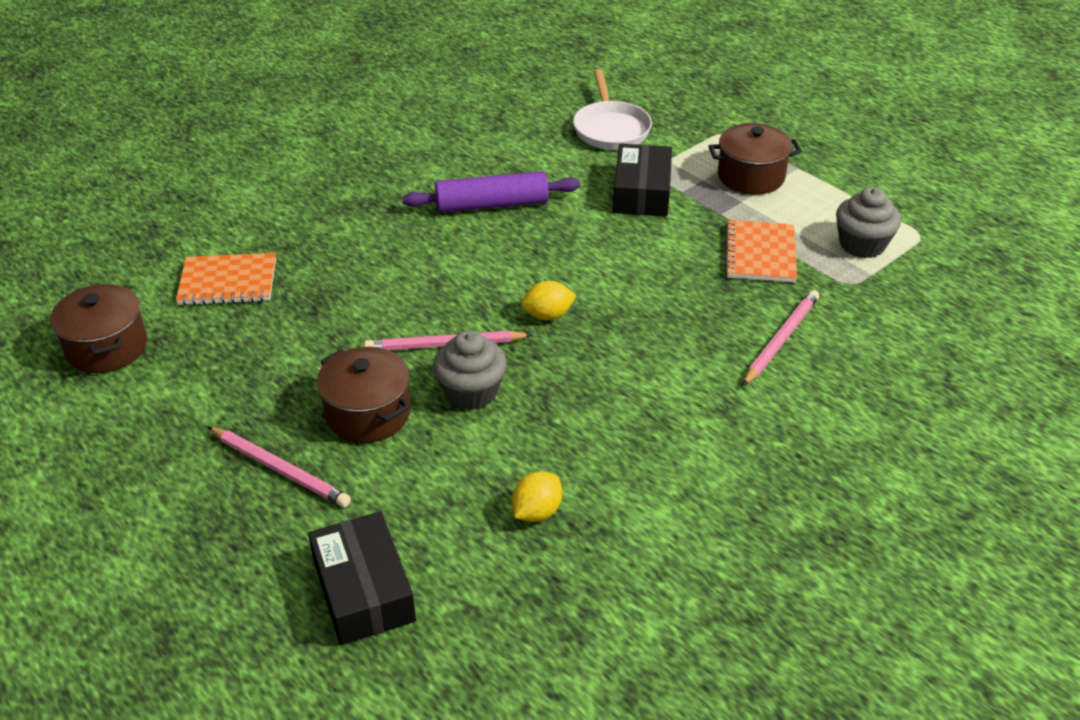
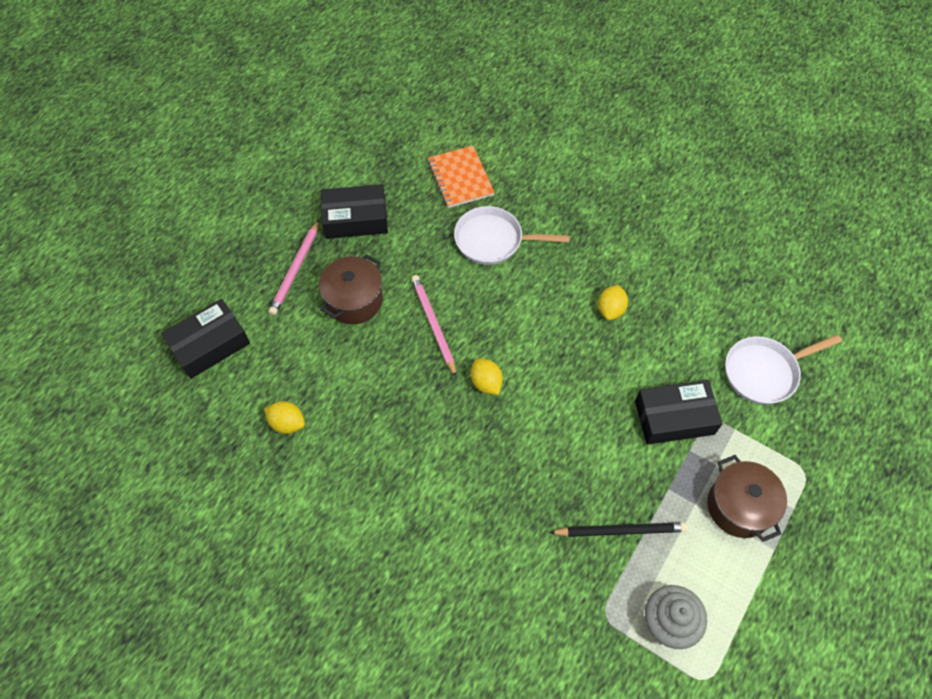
camera: 75 degrees right, 20 degrees up
brown pot [50,283,147,373] -> none
purple rolling pin [402,171,580,213] -> yellow lemon [598,285,628,320]
grey cupcake [433,330,507,410] -> none
orange notebook [724,220,797,283] -> black pencil [549,522,688,537]
pink pencil [743,290,819,386] -> none
none -> black box [321,184,388,239]
none -> white pan [454,206,569,265]

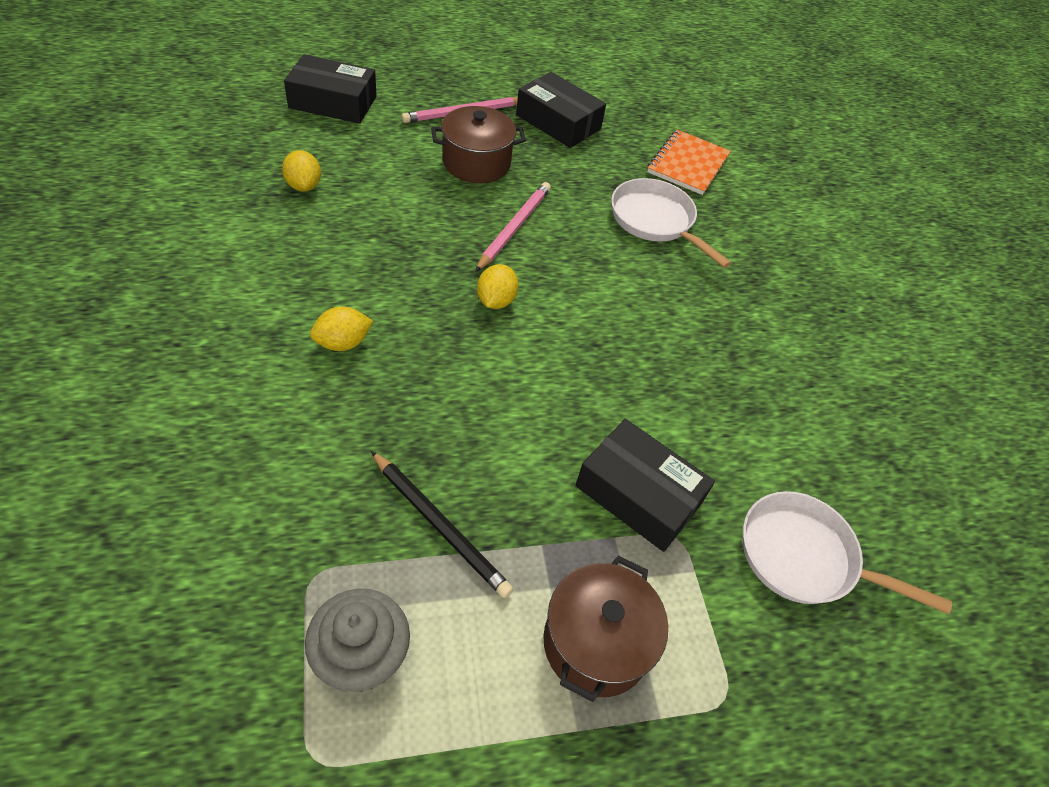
camera: 40 degrees right, 10 degrees down
yellow lemon [598,285,628,320] -> yellow lemon moved to [310,307,373,351]

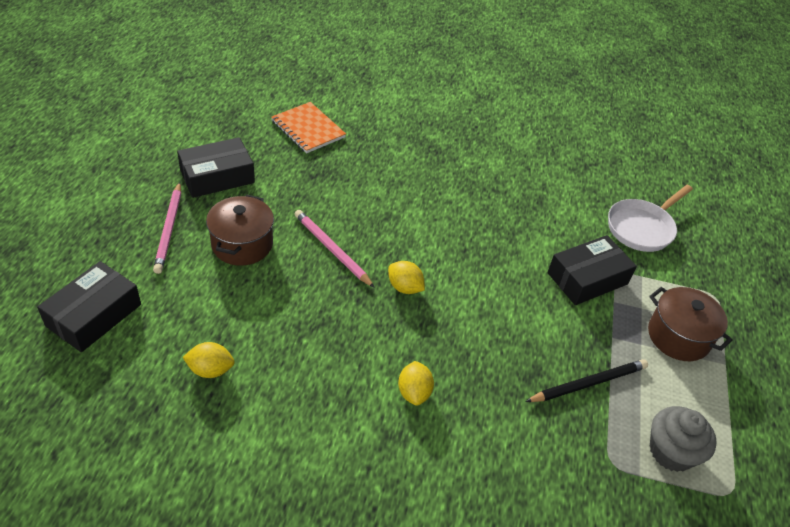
camera: 65 degrees left, 5 degrees down
white pan [611,178,731,268] -> none

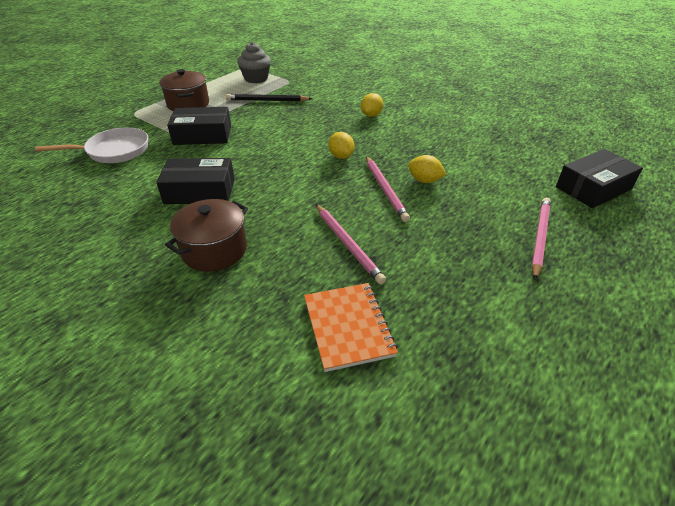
camera: 150 degrees left, 5 degrees down
black box [177,137,255,198] -> black box moved to [156,158,235,204]
yellow lemon [182,342,235,378] -> yellow lemon moved to [408,155,446,183]
brown pot [206,194,274,266] -> brown pot moved to [165,199,248,272]
none -> pink pencil [316,204,386,284]

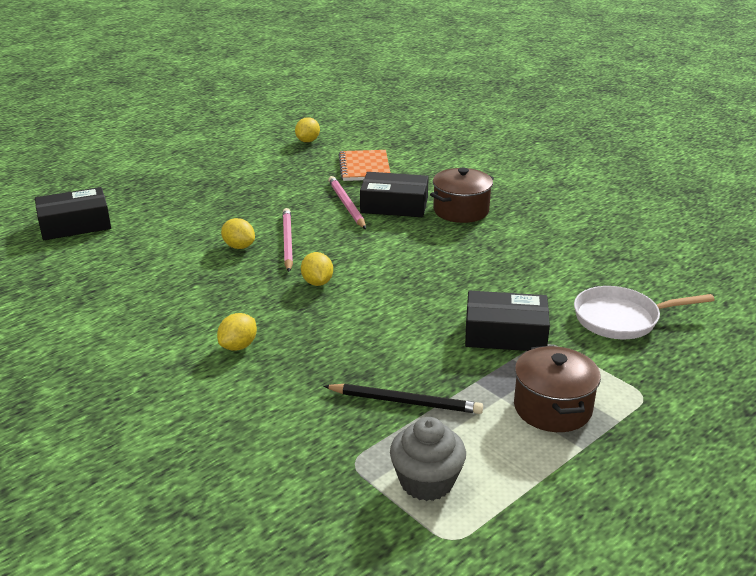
camera: 170 degrees left, 10 degrees down
black box [156,158,235,204] -> black box moved to [360,172,429,217]
pink pencil [532,198,551,280] -> none
none -> yellow lemon [295,117,320,142]

